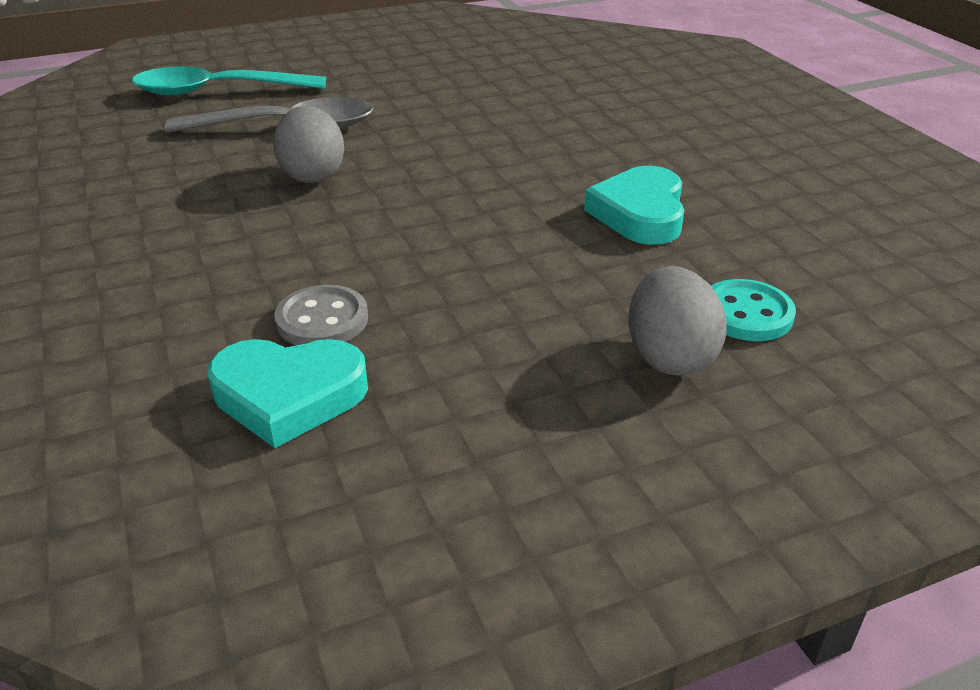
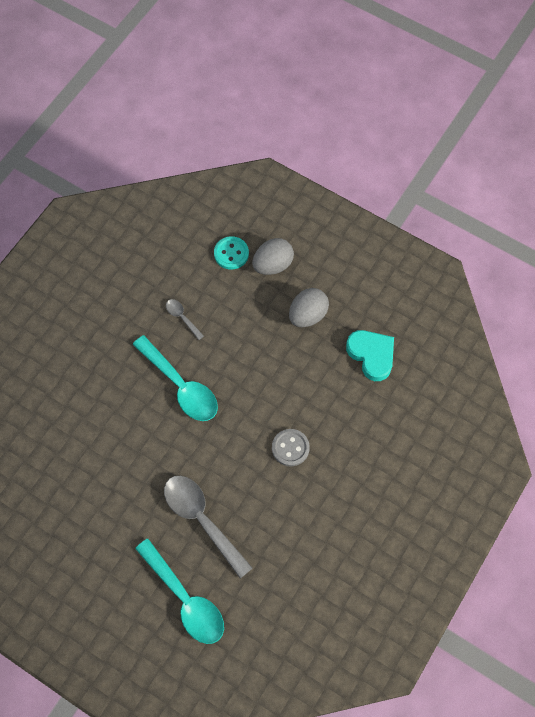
camera: 125 degrees left, 30 degrees up
grey egg [273,106,344,183] -> grey egg moved to [289,288,329,327]
grey button [274,285,368,345] -> grey button moved to [272,429,310,466]
turquoise heart [584,166,684,245] -> grey spoon [166,299,204,340]
none -> turquoise spoon [133,335,218,421]

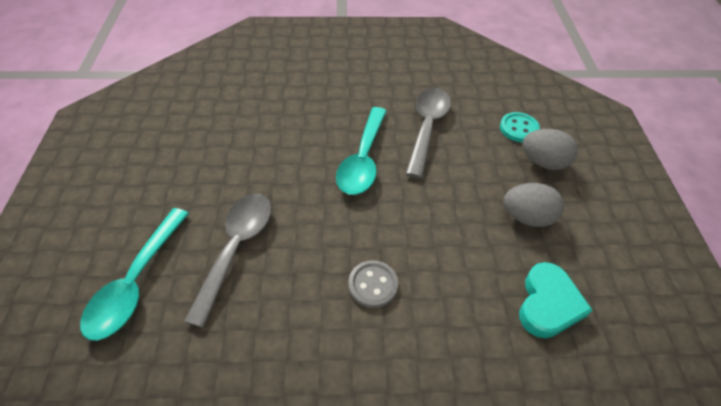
camera: 55 degrees right, 15 degrees down
grey spoon [166,299,204,340] -> grey spoon [405,88,451,178], size x2.14

